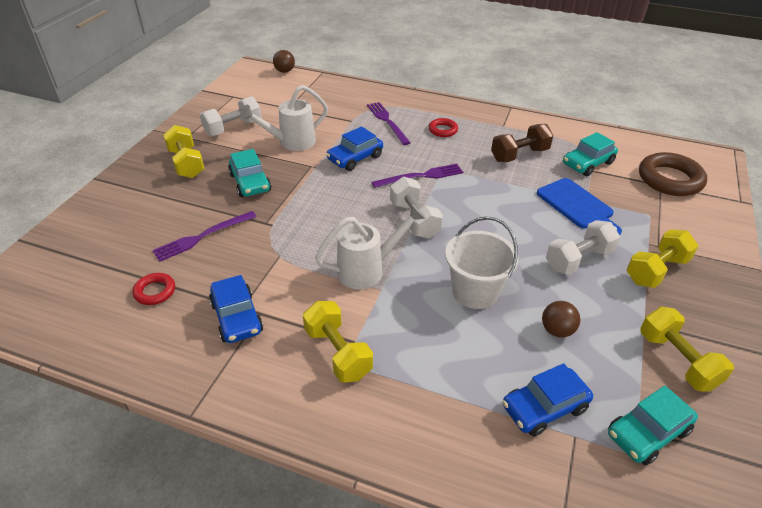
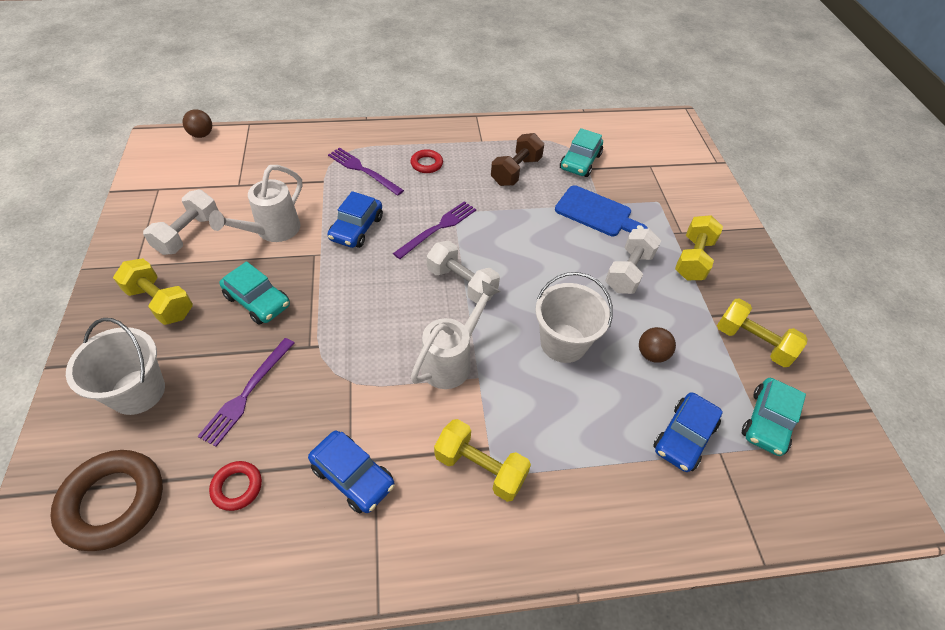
camera: 30 degrees left, 10 degrees up
brown ring [639,152,707,196] -> brown ring moved to [50,450,163,551]
none -> white bucket [66,318,165,415]

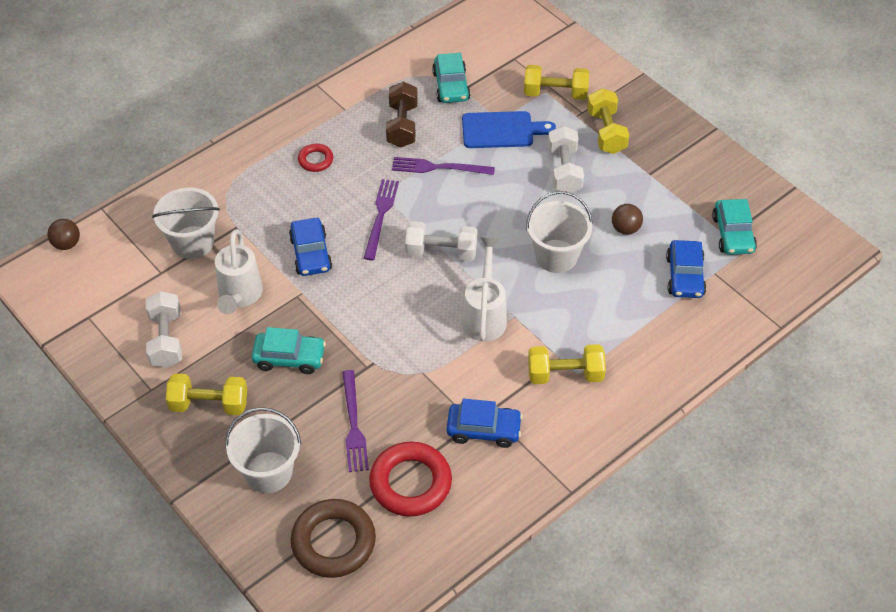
camera: 30 degrees left, 0 degrees up
red ring [209,461,262,511] -> red ring [369,442,452,517], size x1.95
purple fork [328,147,404,196] -> purple fork moved to [392,157,495,175]
yellow dumbbell [717,298,808,367] -> yellow dumbbell moved to [524,65,589,100]
none -> white bucket [152,187,220,259]

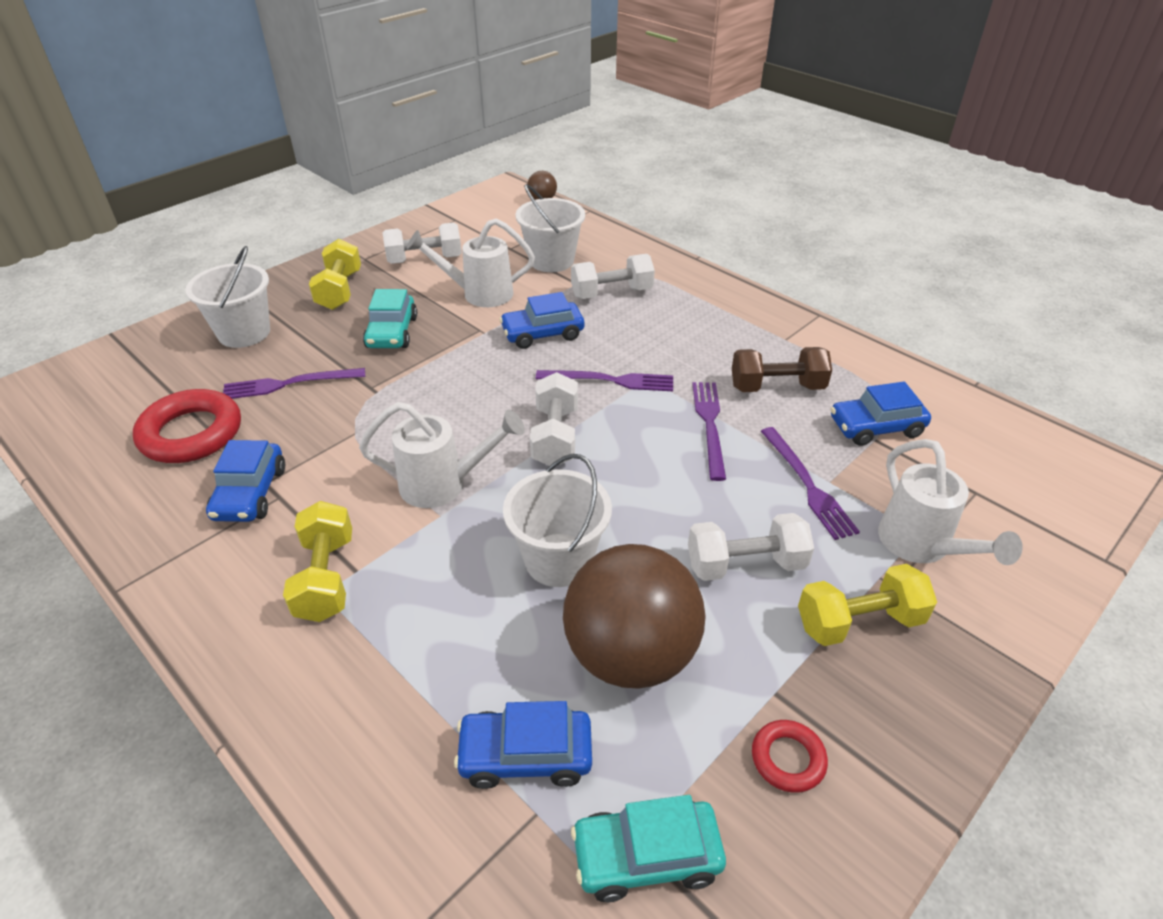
camera: 85 degrees right, 10 degrees down
brown ring [291,499,376,578] -> none
red ring [298,144,333,172] -> red ring moved to [752,720,828,793]
turquoise car [432,53,471,103] -> blue car [831,382,931,446]
blue cutting board [462,111,556,148] -> purple fork [761,427,860,540]
yellow dumbbell [524,65,589,100] -> white watering can [878,439,1023,565]
brown ball [612,204,643,235] -> brown ball [563,544,706,689], size x2.40
none -> white dumbbell [571,254,655,299]

